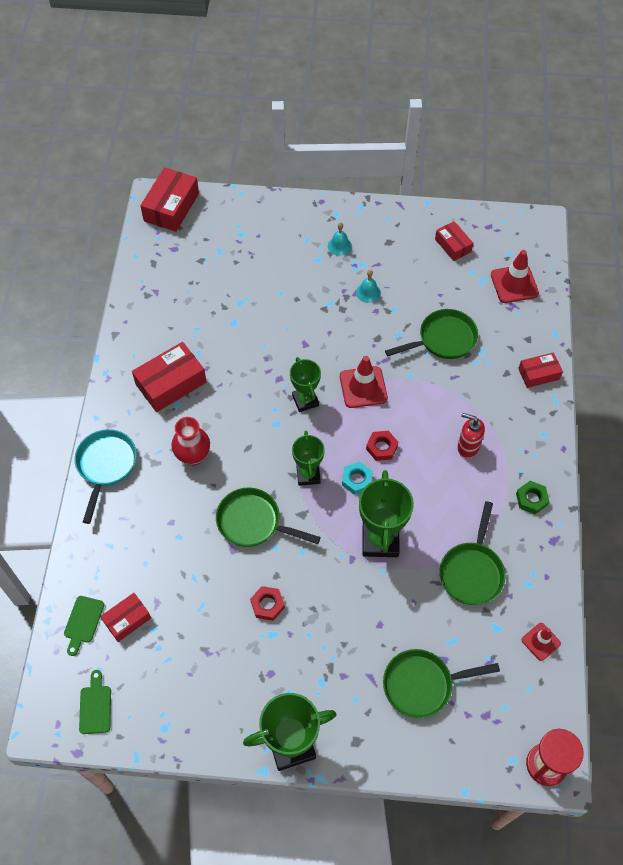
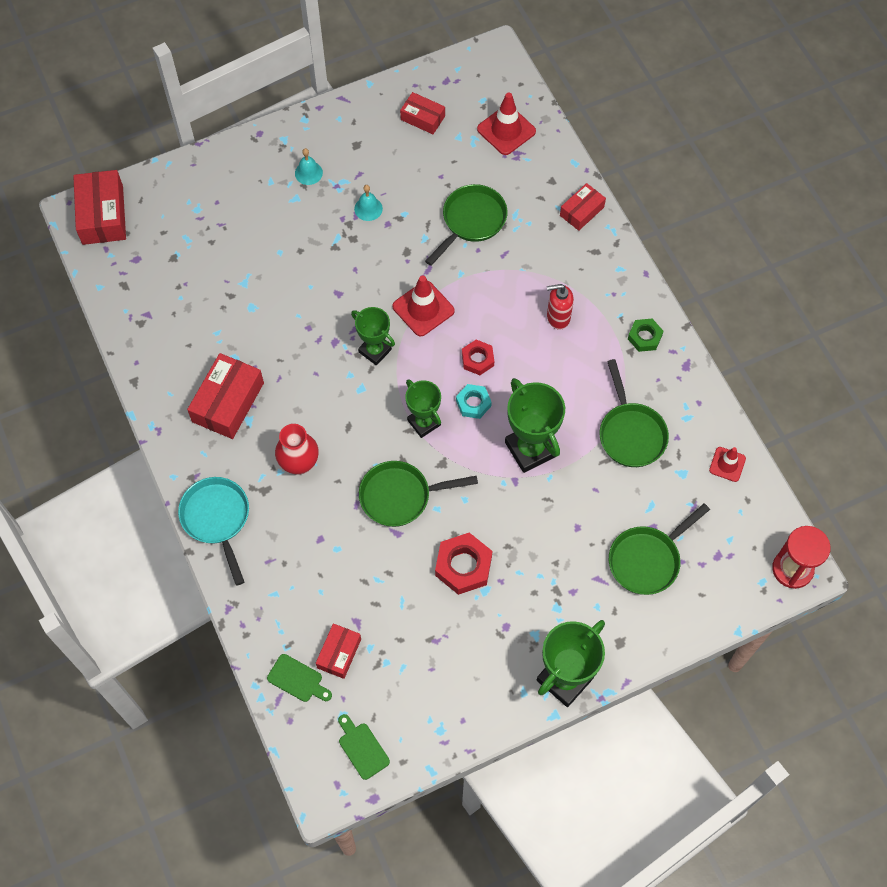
camera: 30 degrees left, 5 degrees up
green cutting board [64,596,104,656] -> green cutting board turned 45 degrees counterclockwise [267,654,332,702]
red nut [250,586,285,621] -> red nut [435,533,492,595], size x1.61

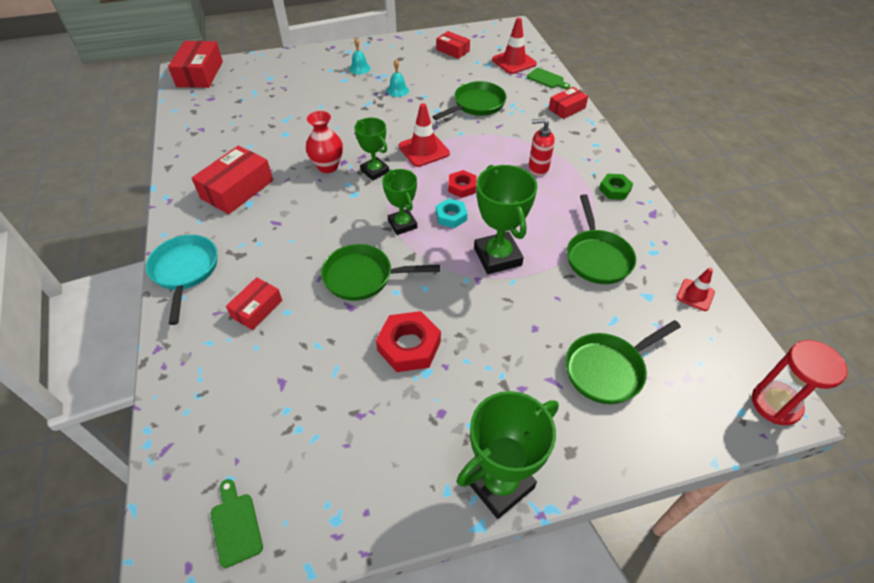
camera: 10 degrees right, 15 degrees down
green cutting board [267,654,332,702] -> green cutting board moved to [527,68,570,89]
red vase [275,424,319,475] -> red vase moved to [306,111,343,173]
red box [316,624,361,679] -> red box moved to [226,277,282,330]

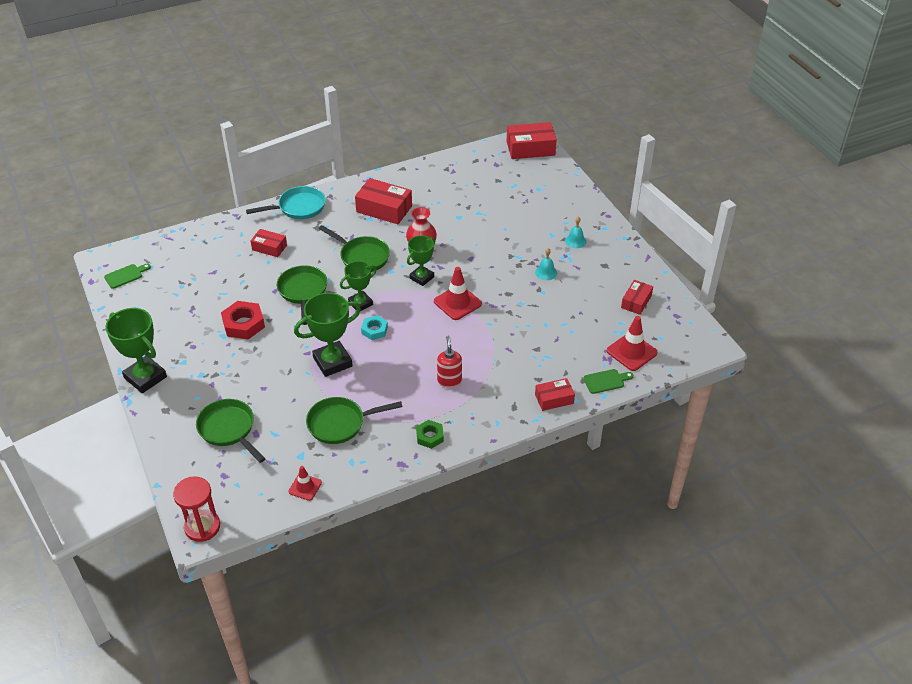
camera: 80 degrees right, 5 degrees down
green pan [432,81,507,120] -> green pan moved to [319,225,390,272]
red nut [448,170,477,198] -> none
green cutting board [527,68,570,89] -> green cutting board turned 135 degrees counterclockwise [583,369,634,394]
red box [549,87,588,119] -> red box turned 60 degrees counterclockwise [535,378,575,411]

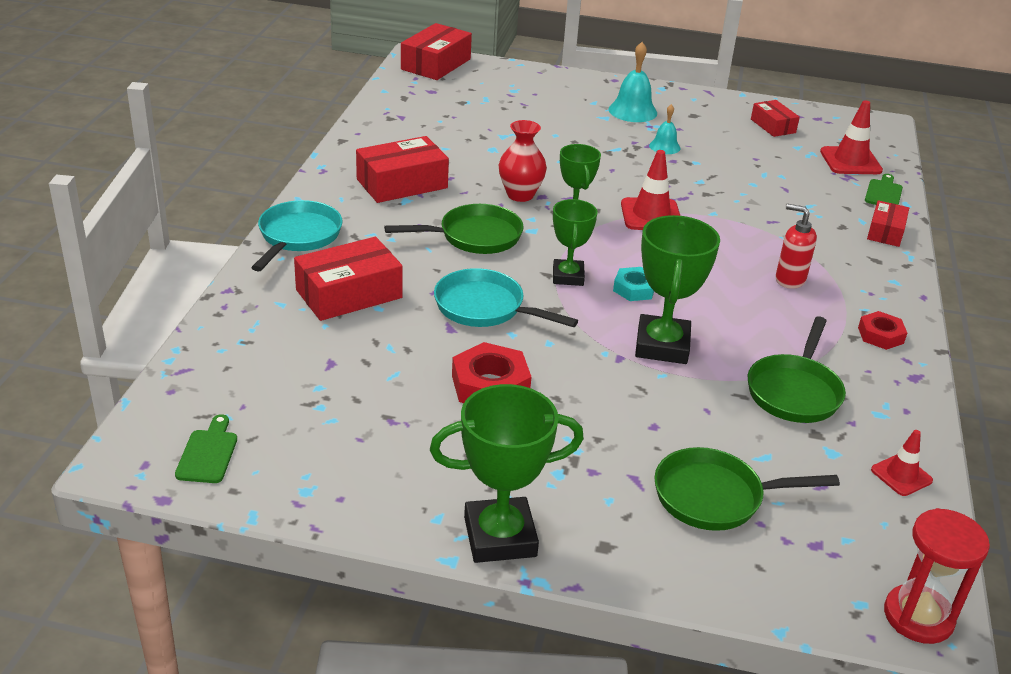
camera: 55 degrees left, 10 degrees down
red box [251,229,287,257] -> red box [294,237,403,321], size x1.68
green pan [277,265,328,325] -> turquoise pan [434,268,578,327]
green nut [416,420,444,449] -> red nut [858,311,907,350]
turquoise bell [565,217,586,248] -> turquoise bell [608,42,657,122], size x1.65

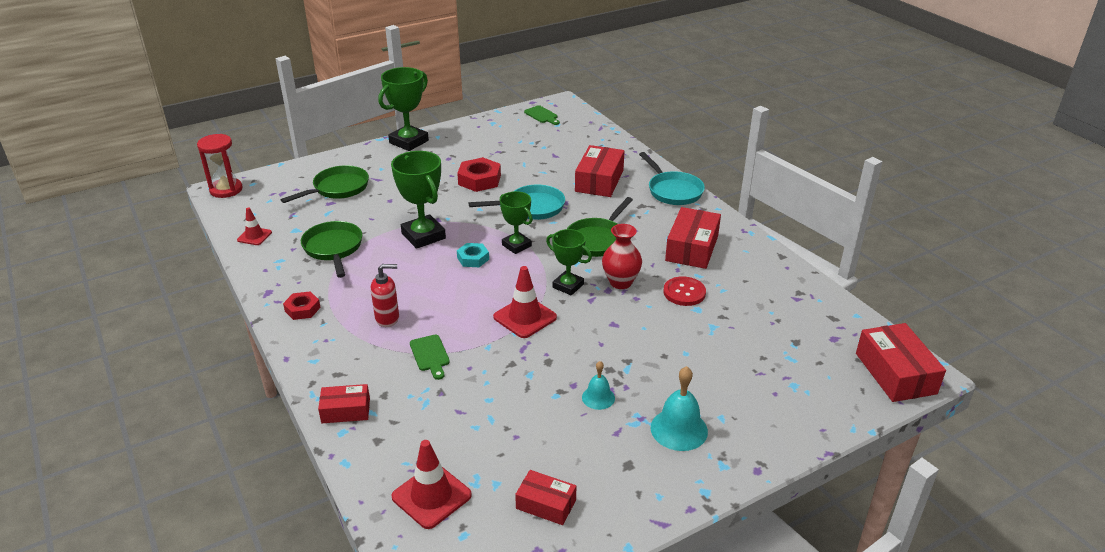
camera: 140 degrees right, 0 degrees up
green cutting board [865,174,903,205] -> green cutting board moved to [410,335,450,380]
red box [867,200,909,247] -> red box turned 75 degrees counterclockwise [318,384,370,423]
none -> red button [663,276,706,306]

